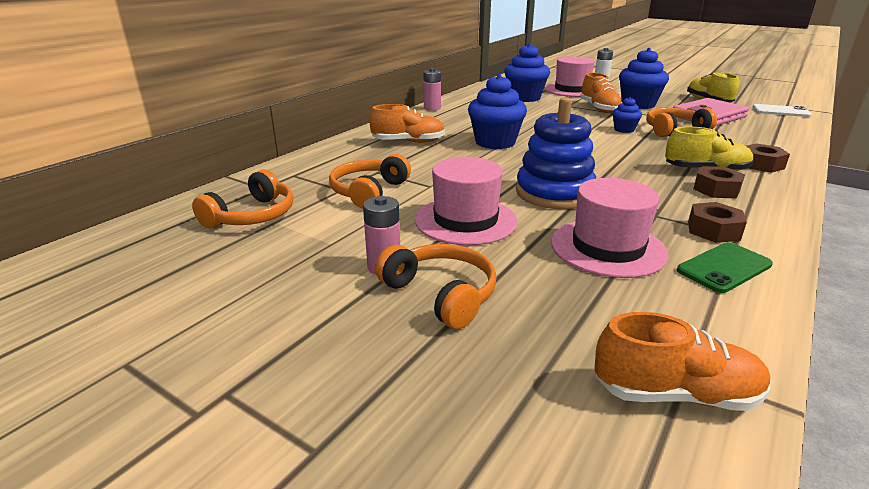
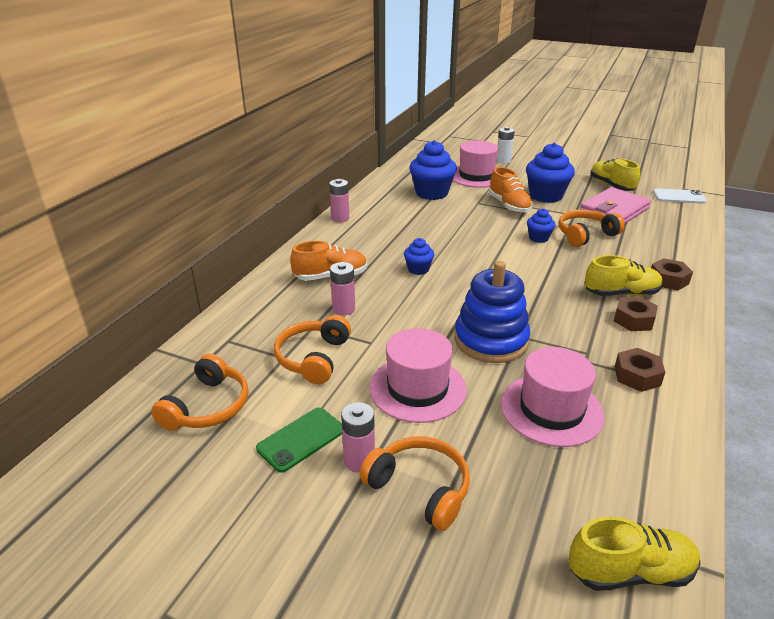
camera: 10 degrees left, 5 degrees up
blue cupcake [468,74,527,149] -> blue cupcake [404,238,434,275], size x0.52
orange shoe [594,312,770,411] -> yellow shoe [569,517,701,591]
green phone [677,242,773,293] -> green phone moved to [256,408,342,473]
none -> pink battery [330,262,355,316]

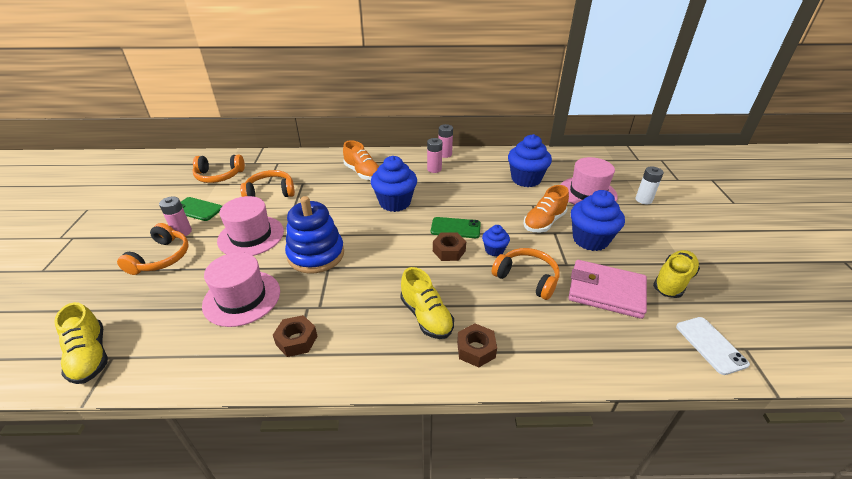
camera: 65 degrees right, 5 degrees up
pink battery [330,262,355,316] -> pink battery moved to [427,138,442,173]
blue cupcake [404,238,434,275] -> blue cupcake [371,156,417,212], size x1.91
brown nut [614,296,658,331] -> brown nut moved to [433,232,466,261]
none -> green phone [431,217,481,238]

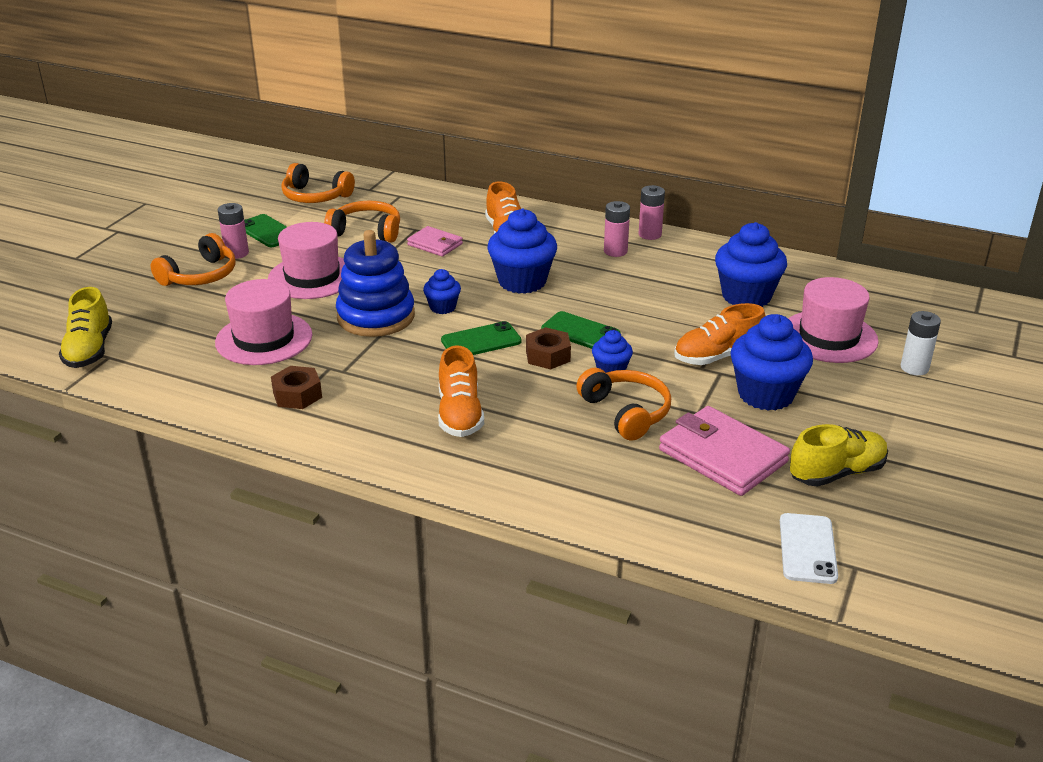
camera: 25 degrees right, 5 degrees down
yellow shoe [400,267,454,339] -> orange shoe [438,345,484,437]
brown nut [457,323,497,368] -> none
none -> pink wallet [407,226,463,257]
none -> blue cupcake [423,269,461,314]
none -> green phone [441,321,522,355]

